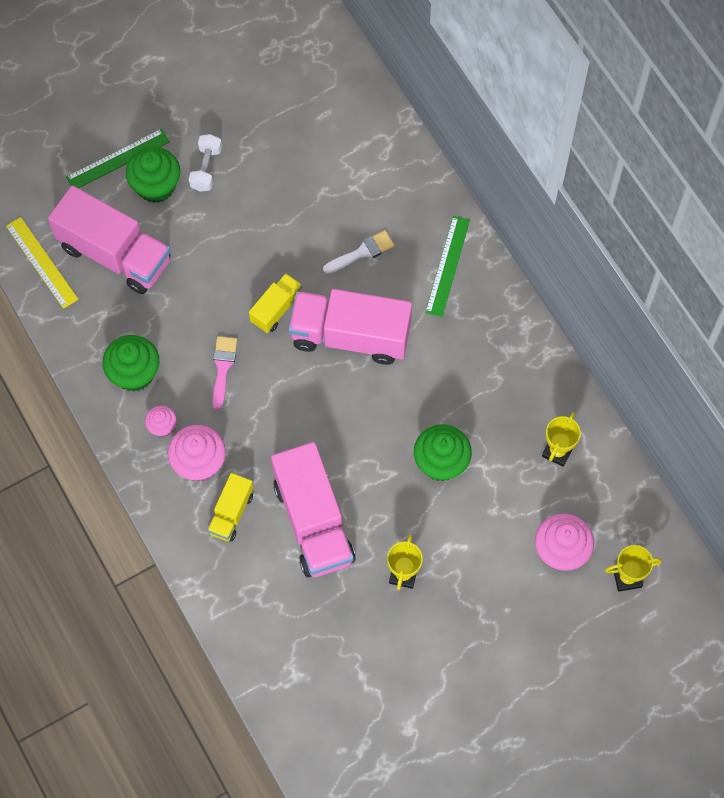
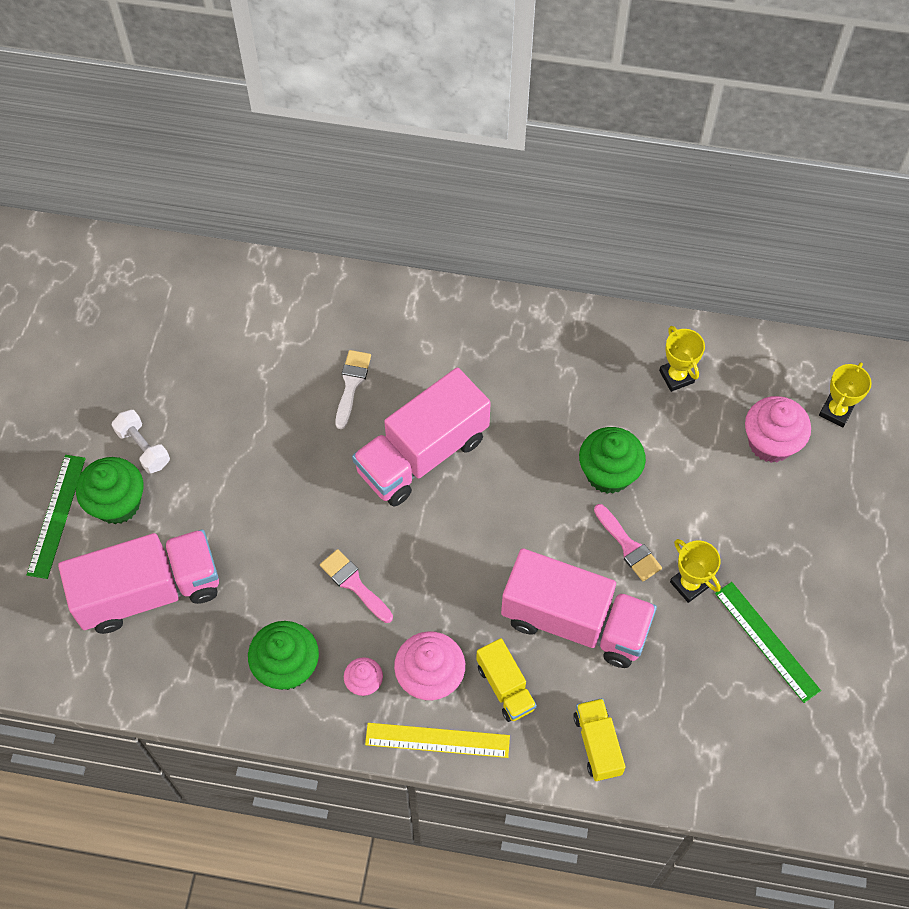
camera: 50 degrees left, 5 degrees down
yellow ruler [6,217,79,309] -> yellow ruler moved to [365,723,510,758]
yellow truck [249,273,303,333] -> yellow truck moved to [573,698,626,781]
green ruler [425,216,470,317] -> green ruler moved to [715,582,821,703]
none -> pink brush [594,504,662,581]

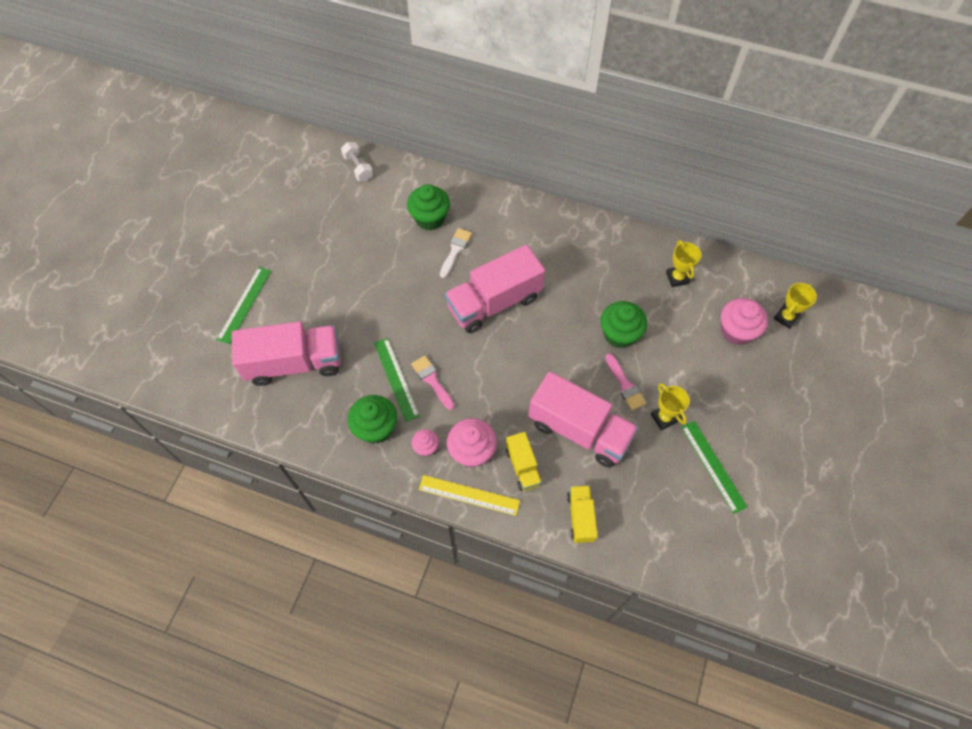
camera: 10 degrees right, 0 degrees up
green cupcake [76,457,143,524] -> green cupcake moved to [407,184,450,231]
white dumbbell [112,410,170,474] -> white dumbbell moved to [341,142,373,181]
none -> green ruler [374,338,420,422]

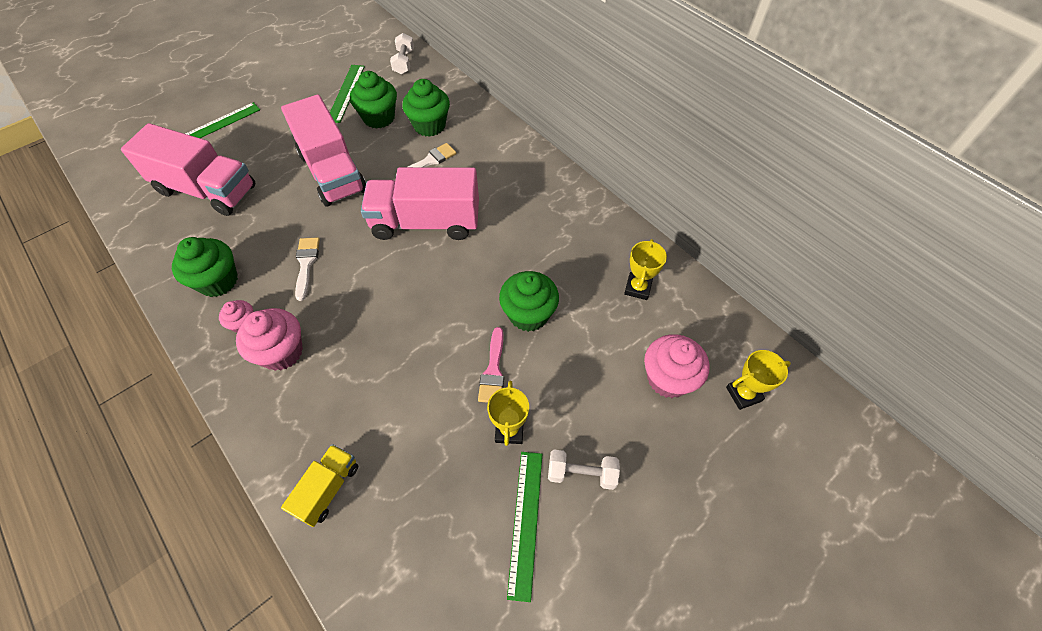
camera: 30 degrees right, 5 degrees down
green ruler [374,338,420,422] -> green ruler moved to [330,65,365,123]
pink brush [411,356,454,410] -> white brush [295,237,320,301]
yellow ruler [419,475,520,516] -> none
yellow truck [506,432,542,491] -> none
pink truck [528,371,639,468] -> pink truck moved to [281,94,366,206]
none -> green cupcake [350,71,397,129]
none -> white dumbbell [548,450,620,490]

